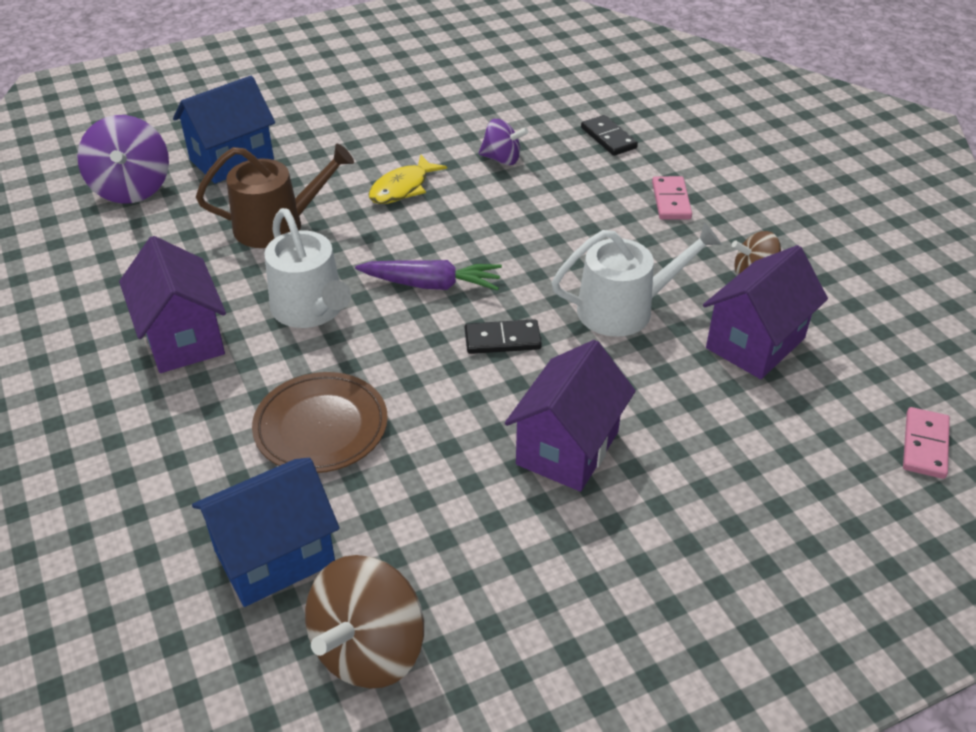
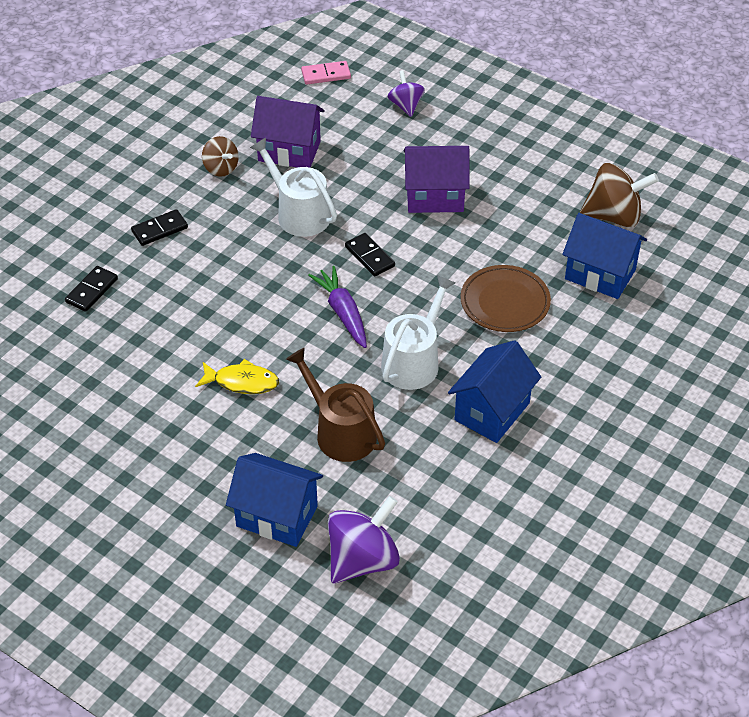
camera: 120 degrees left, 5 degrees up
purple house [119,236,226,373] -> blue house [448,340,541,443]
purple spinning top [479,119,529,165] -> purple spinning top moved to [388,70,425,117]
pink domino [652,176,692,220] -> black domino [131,209,188,246]

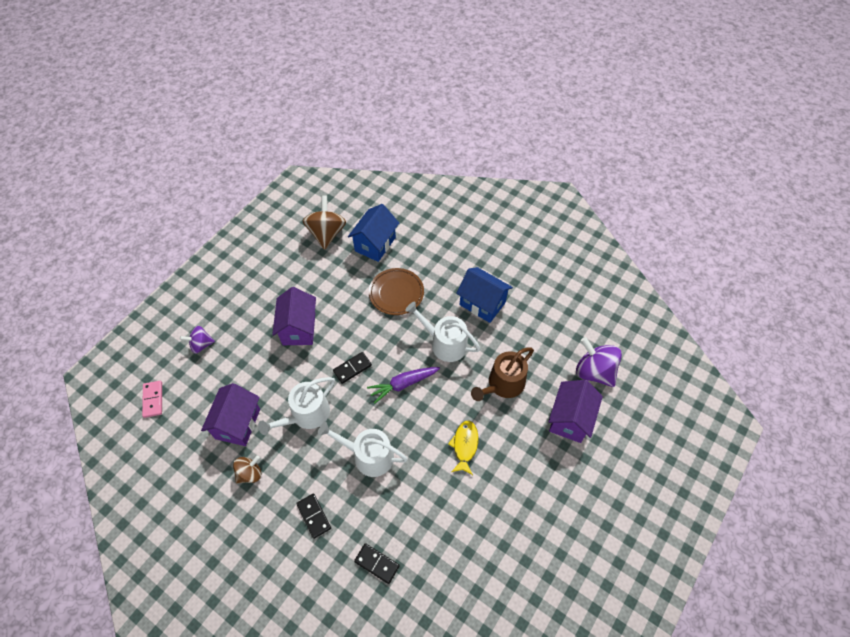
camera: 90 degrees left, 10 degrees up
blue house [226,453,323,547] -> purple house [548,380,603,443]
none -> white watering can [318,422,408,477]

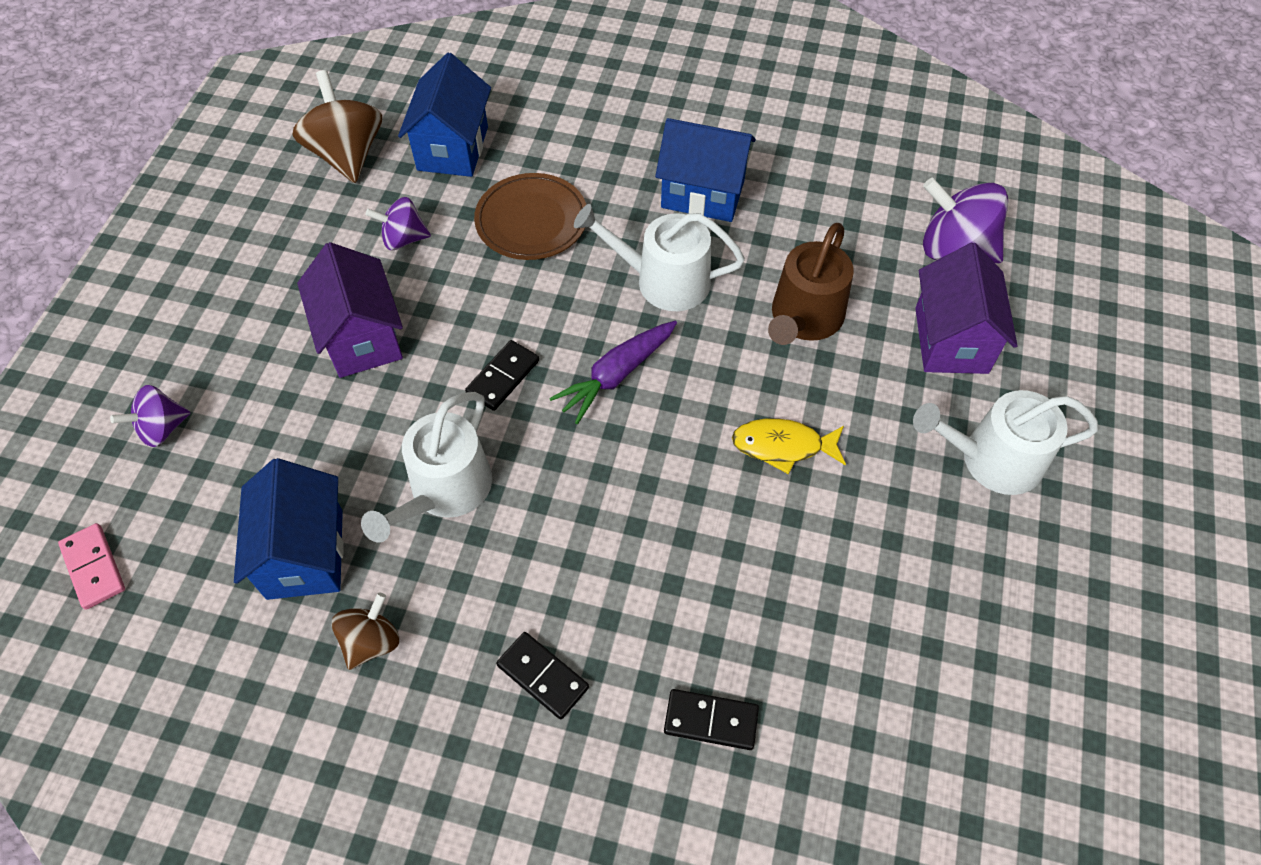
camera: 20 degrees left, 0 degrees up
purple house [201,383,260,446] -> blue house [234,458,344,600]
white watering can [318,422,408,477] -> white watering can moved to [913,390,1098,495]
yellow fish [448,421,479,475] -> yellow fish turned 75 degrees counterclockwise [732,418,846,474]
none -> purple spinning top [366,197,431,250]

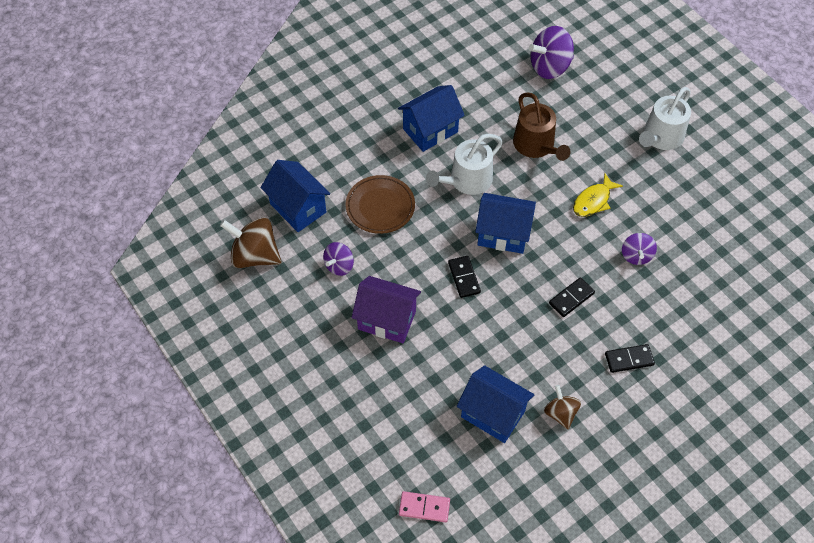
camera: 50 degrees left, 0 degrees up
purple spinning top [110,385,190,447] -> purple spinning top moved to [622,233,657,265]
white watering can [361,392,492,543] -> none
purple carrot [549,321,677,424] -> blue house [475,193,536,254]
black domino [664,689,759,750] -> black domino moved to [549,277,595,317]
purple house [915,243,1018,374] -> none

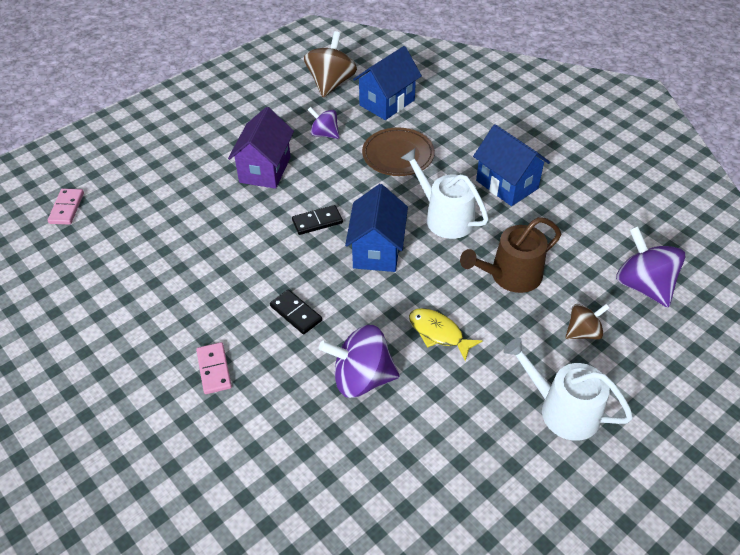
camera: 85 degrees right, 10 degrees down
blue house [457,365,534,443] -> none
brown spinning top [544,385,581,429] -> brown spinning top moved to [565,304,610,339]
black domino [605,344,655,373] -> pink domino [196,342,232,394]
purple spinning top [622,233,657,265] -> purple spinning top [319,325,400,398], size x1.70

